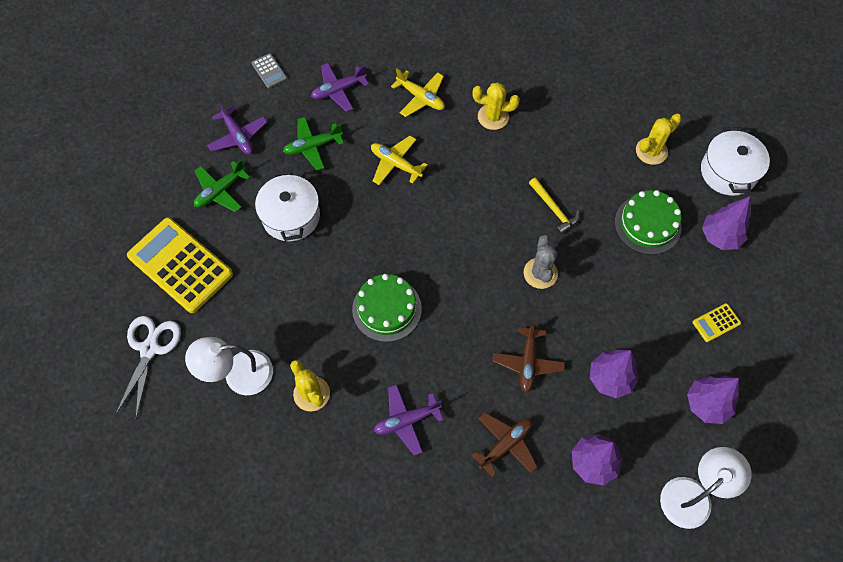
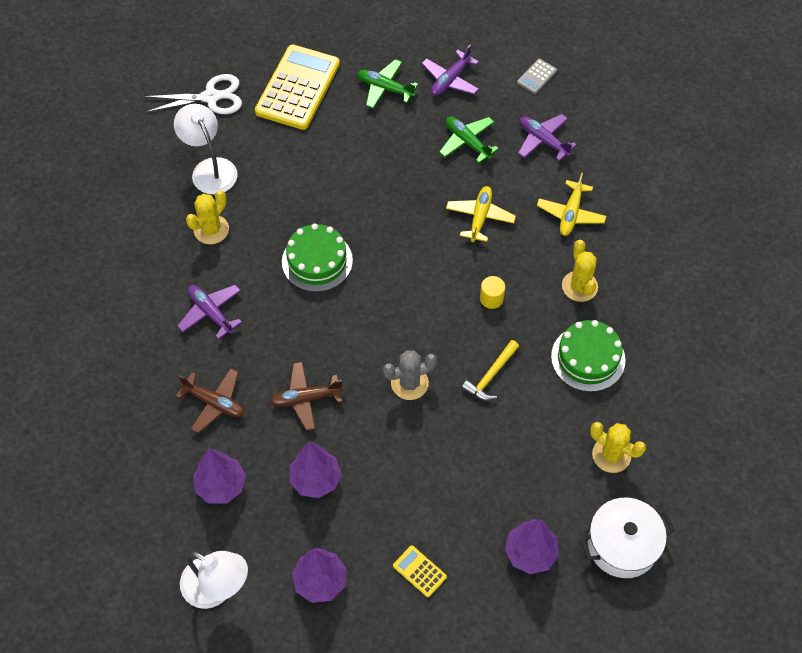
camera: 70 degrees right, 5 degrees down
white pot [255,170,320,241] -> none
green cake [615,190,682,255] -> green cake moved to [551,320,625,392]
none -> yellow cylinder [480,276,505,309]

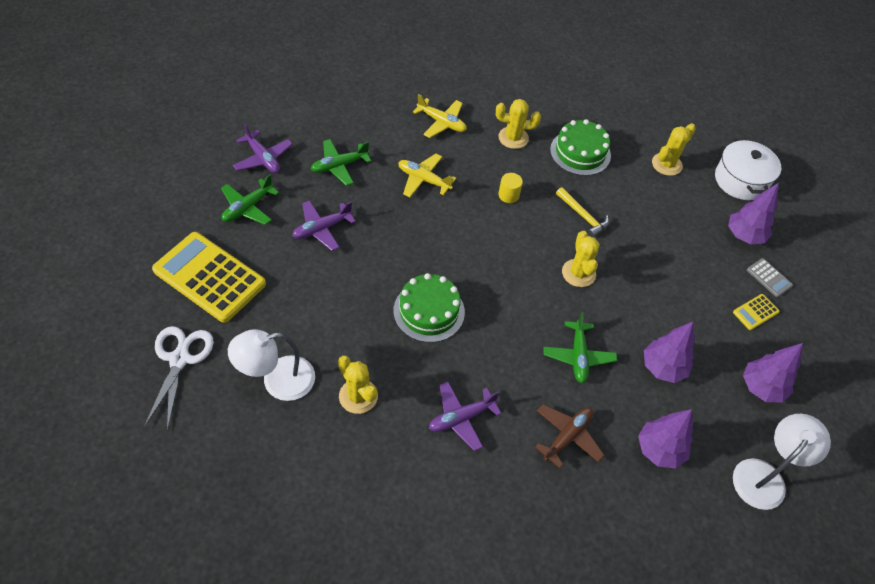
camera: 80 degrees left, 5 degrees down
brown plane [270,362,343,431] -> green plane [543,312,617,383]
grey cactus [383,350,437,400] -> yellow cactus [562,231,599,287]
grey calculator [517,59,557,94] -> grey calculator moved to [747,258,793,297]
purple plane [518,114,577,161] -> purple plane moved to [292,200,356,251]

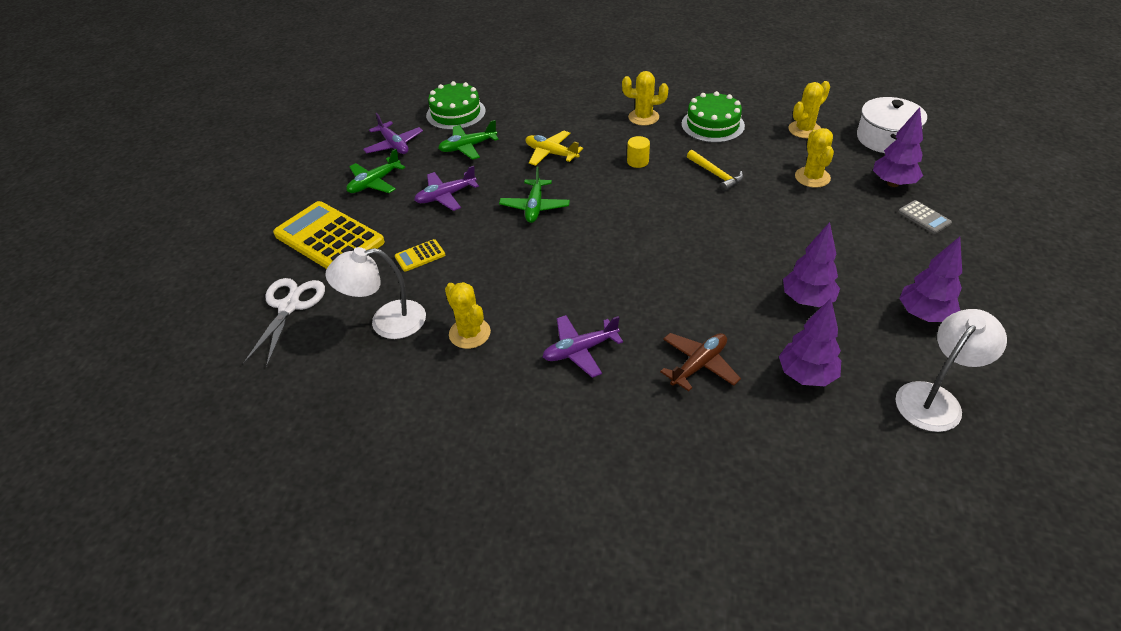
camera: 10 degrees right, 10 degrees down
green cake [394,273,465,343] -> green cake moved to [426,81,486,130]
yellow plane [413,94,467,138] -> none
green plane [543,312,617,383] -> green plane moved to [499,166,570,223]
yellow cactus [562,231,599,287] -> yellow cactus moved to [795,128,834,188]
yellow calculator [733,294,780,330] -> yellow calculator moved to [395,239,445,272]

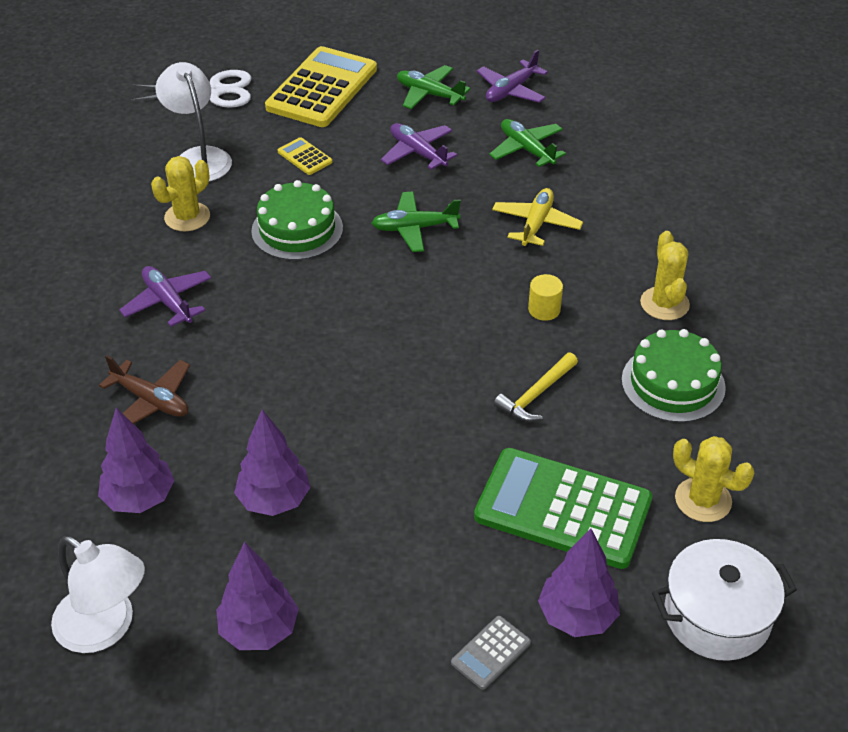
camera: 75 degrees right, 0 degrees up
green cake [426,81,486,130] -> green cake moved to [251,180,343,260]
yellow cactus [795,128,834,188] -> green calculator [474,448,652,569]

